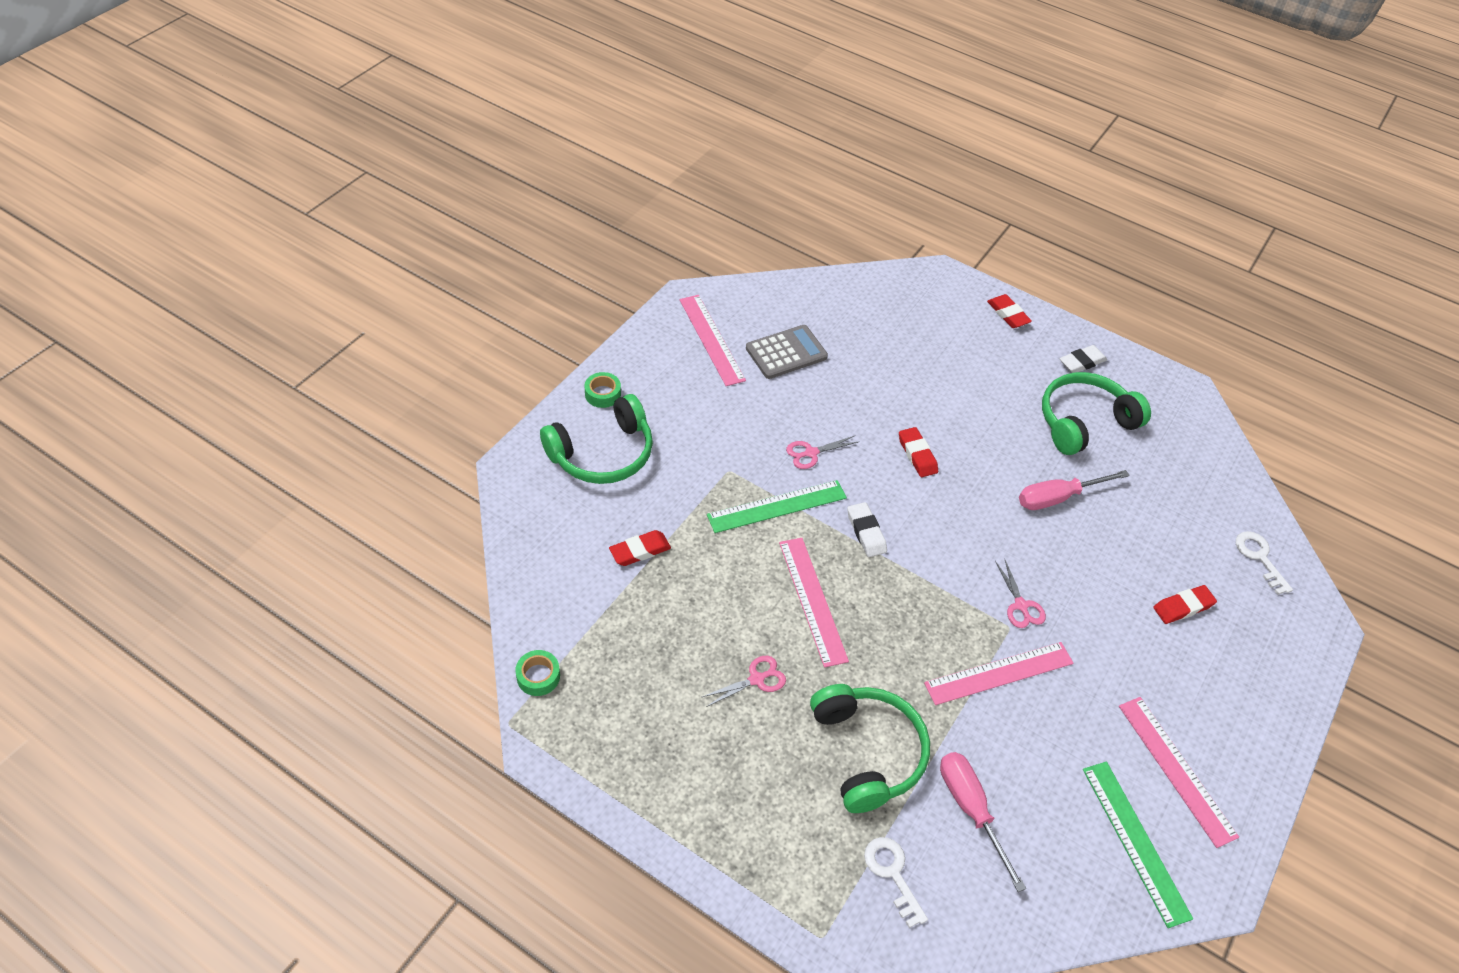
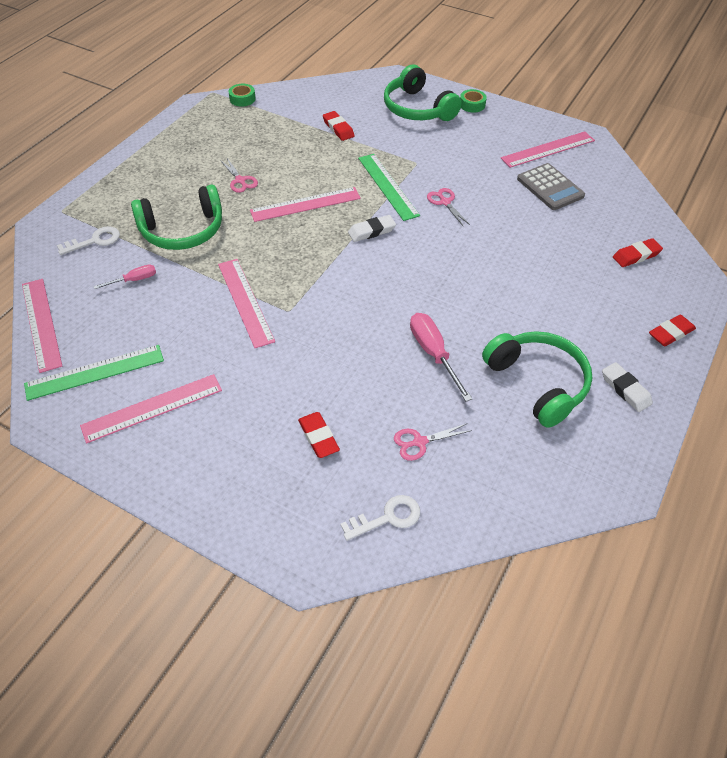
camera: 90 degrees right, 0 degrees up
red eraser [899,427,938,477] -> red eraser moved to [613,238,663,267]
pink screwdriver [940,752,1026,892] -> pink screwdriver [93,264,156,289], size x0.58
pink scissors [995,558,1046,628] -> pink scissors moved to [394,423,472,461]
none -> pink ruler [22,279,62,373]

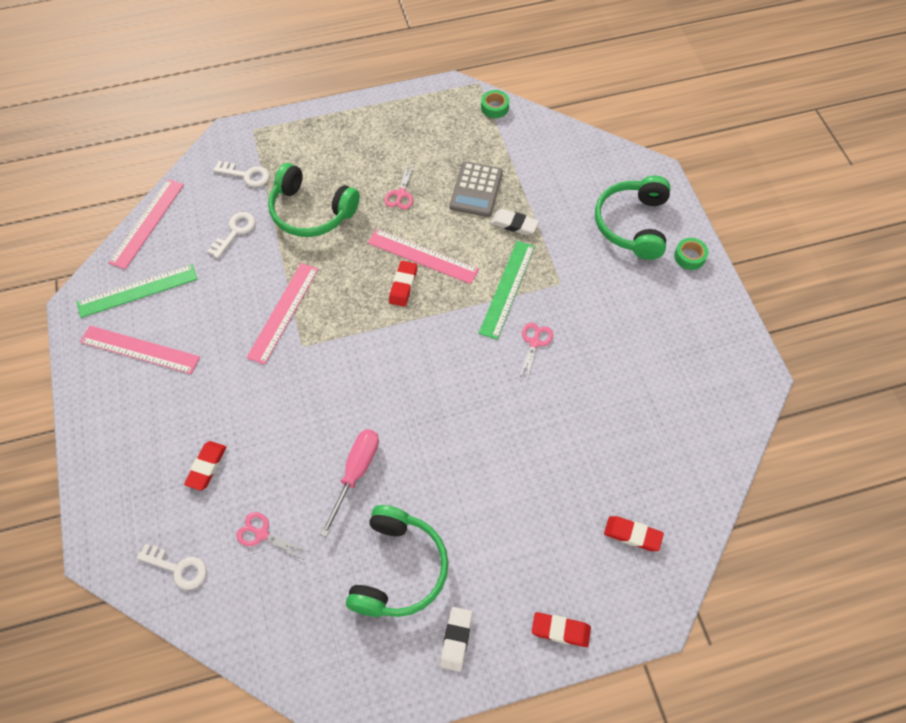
camera: 45 degrees right, 10 degrees up
green ruler [24,345,164,401] -> green ruler turned 45 degrees counterclockwise [77,264,198,318]
pink screwdriver [93,264,156,289] -> white key [207,212,256,258]
red eraser [323,111,354,141] -> red eraser moved to [389,261,417,307]
white eraser [348,215,396,242] -> white eraser moved to [491,209,539,235]
pink ruler [501,131,595,168] -> none
grey calculator [517,163,585,210] -> grey calculator moved to [450,161,503,217]

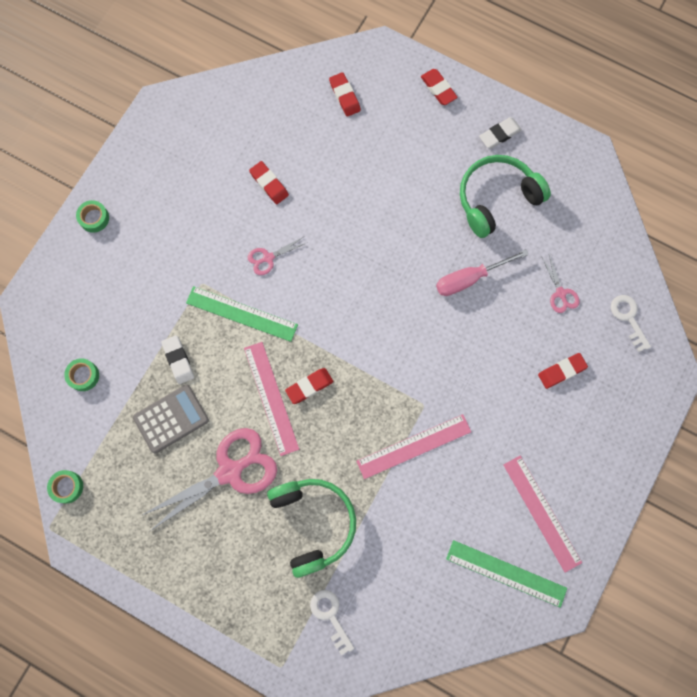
camera: 135 degrees left, 15 degrees up
pink ruler [109,179,184,269] -> none
white key [207,212,256,258] -> none
pink scissors [384,163,415,210] -> pink scissors [142,428,277,531], size x2.16
green ruler [479,241,535,340] -> green ruler turned 45 degrees clockwise [186,286,298,342]
green headphones [595,176,671,260] -> none
none -> green tape [64,358,99,391]
none -> red eraser [249,161,289,204]

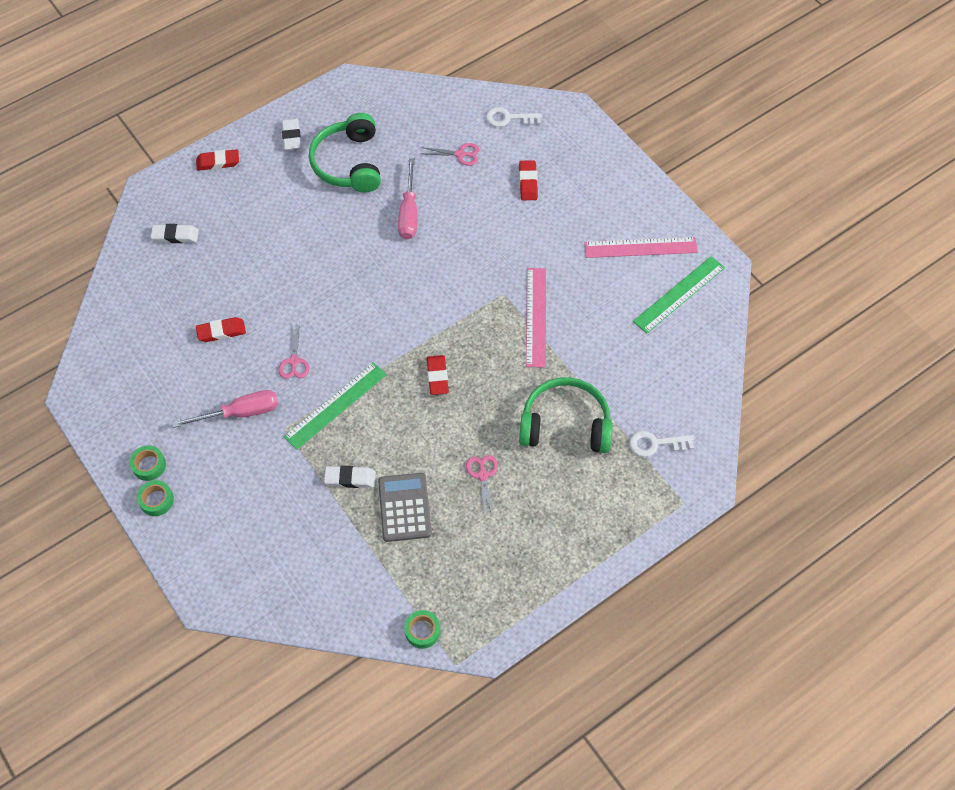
camera: 65 degrees left, 15 degrees down
green tape [64,358,99,391] -> green tape moved to [130,445,166,481]
pink scissors [142,428,277,531] -> pink scissors [466,455,498,518], size x0.46
pink ruler [244,342,299,456] -> none
red eraser [329,72,361,117] -> white eraser [151,224,199,243]
none -> pink screwdriver [172,390,278,428]

